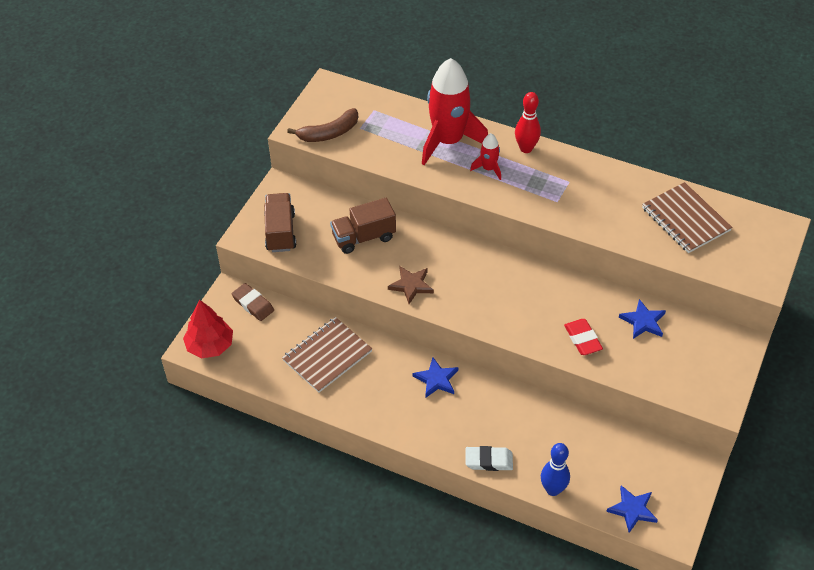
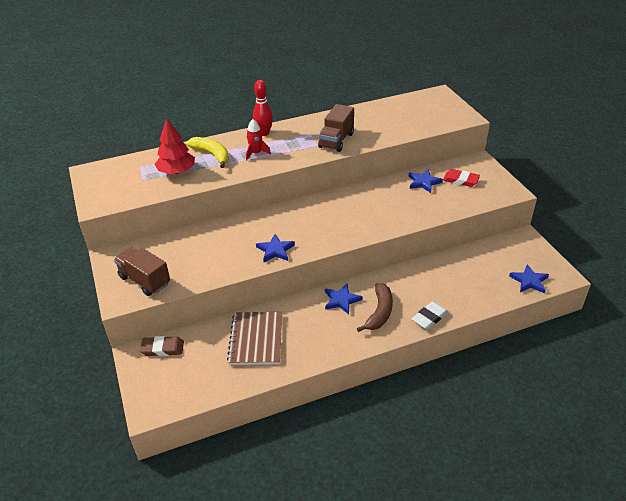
camera: 45 degrees left, 10 degrees down
red tree [183,300,233,358] -> red tree moved to [155,118,195,174]
brown banana [287,108,358,142] -> brown banana moved to [357,283,393,332]
brown truck [330,198,396,254] -> brown truck moved to [318,104,354,152]
brown star [388,266,434,304] -> blue star [256,234,295,262]
red rocket [422,58,488,165] -> yellow banana [186,137,229,168]
blue bowling pin [541,443,570,496] -> none
red eraser [564,319,603,355] -> red eraser moved to [443,169,480,187]
brown notebook [642,182,733,253] -> none

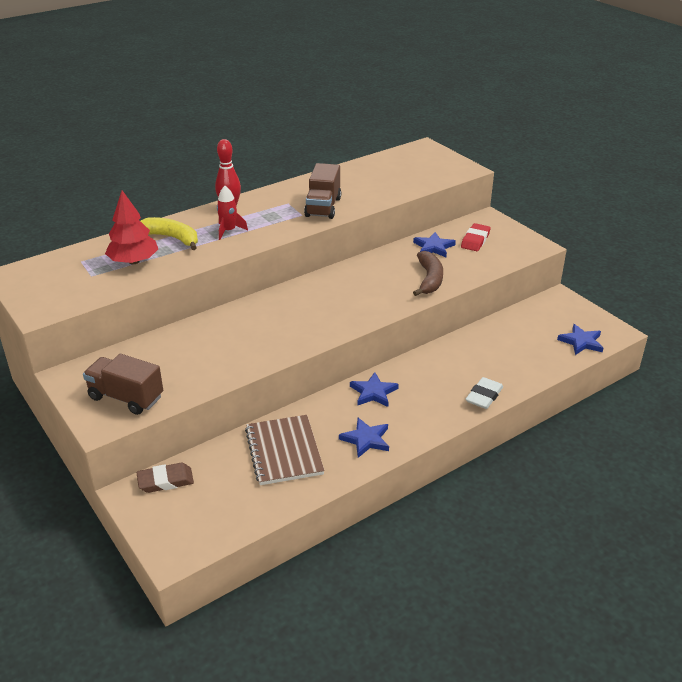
camera: 15 degrees left, 5 degrees down
blue star [256,234,295,262] -> blue star moved to [339,418,389,458]
brown banana [357,283,393,332] -> brown banana moved to [413,251,443,296]
red eraser [443,169,480,187] -> red eraser turned 75 degrees counterclockwise [461,223,491,251]

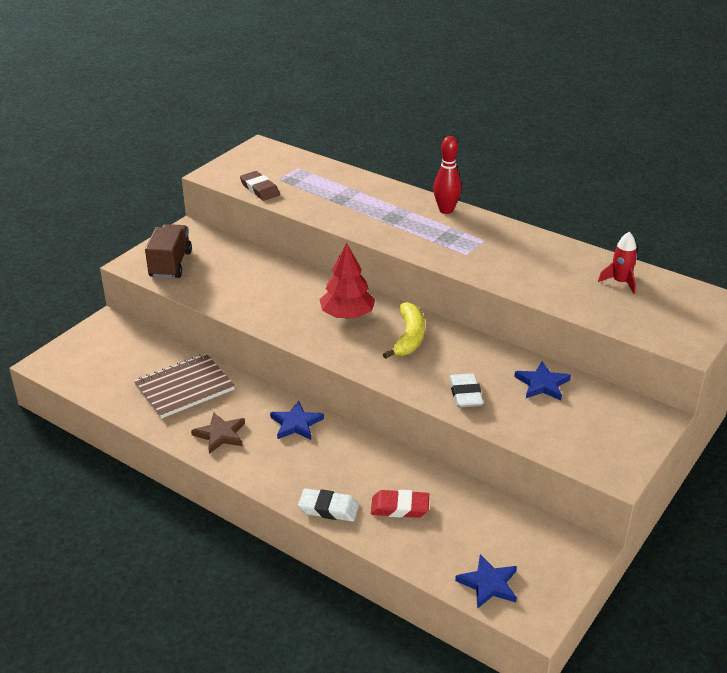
camera: 70 degrees right, 0 degrees up
red tree [105,190,158,264] -> red tree moved to [320,243,375,319]
brown eraser [137,463,194,493] -> brown eraser moved to [240,171,280,201]
yellow banana [141,217,198,250] -> yellow banana moved to [383,302,425,359]
red rocket [217,186,248,240] -> red rocket moved to [598,232,637,294]
brown truck [304,163,341,219] -> none
blue star [339,418,389,458] -> brown star [191,413,245,454]
brown banana [413,251,443,296] -> white eraser [449,373,484,407]
red eraser [461,223,491,251] -> red eraser moved to [371,490,429,518]

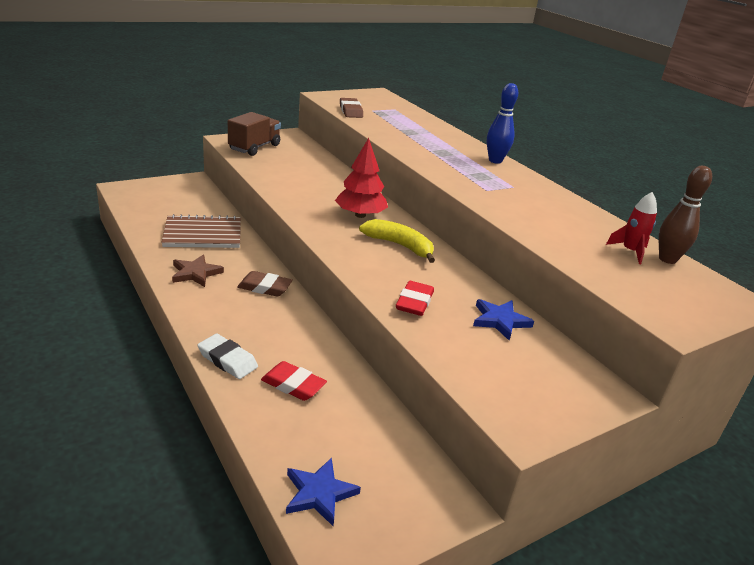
camera: 20 degrees right, 5 degrees down
blue star [270,401,324,440] -> brown eraser [237,271,293,297]
yellow banana [383,302,425,359] -> yellow banana turned 90 degrees counterclockwise [359,219,435,263]
red bowling pin [433,136,462,214] -> blue bowling pin [487,83,518,164]
white eraser [449,373,484,407] -> red eraser [396,281,434,316]
none -> brown bowling pin [659,166,712,264]

